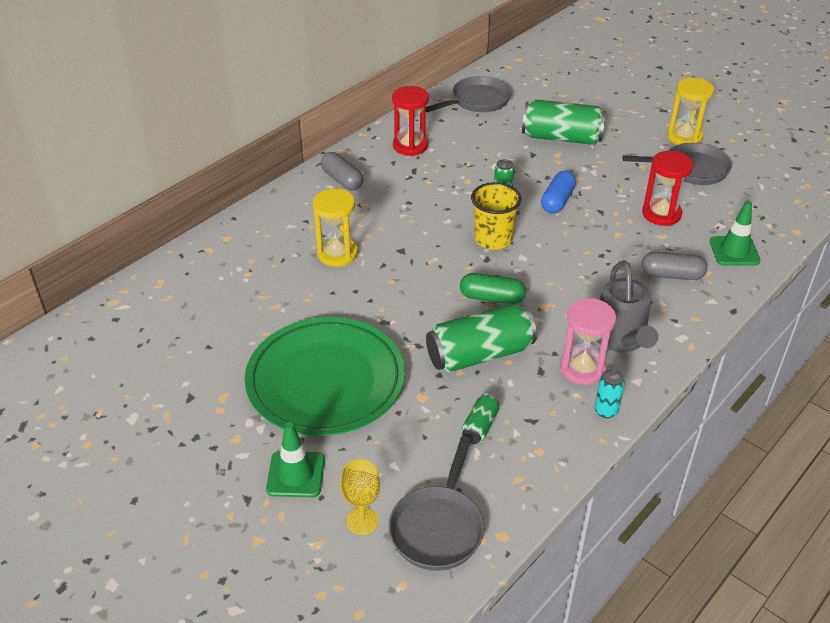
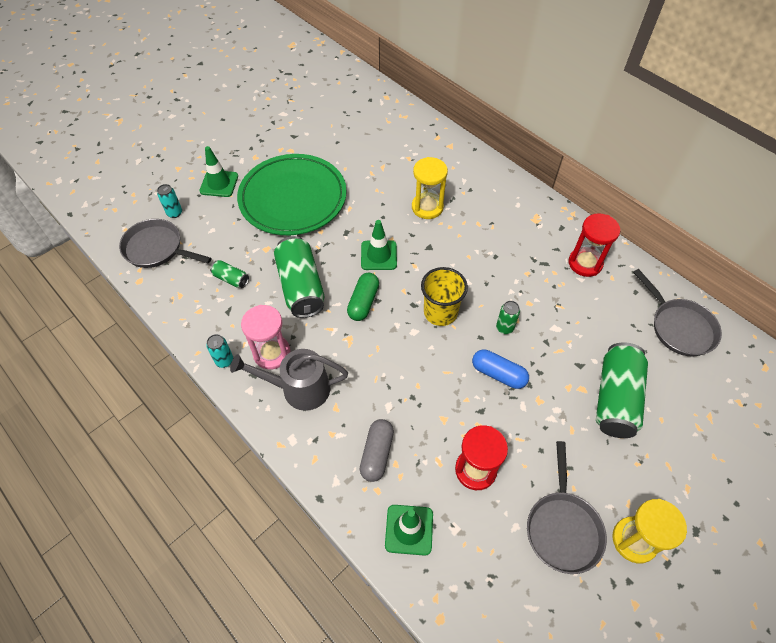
camera: 95 degrees right, 15 degrees up
grey capsule [321,152,363,191] -> none
yellow goblet [340,459,380,535] -> turquoise can [157,184,182,218]
none -> green traffic cone [361,220,397,270]

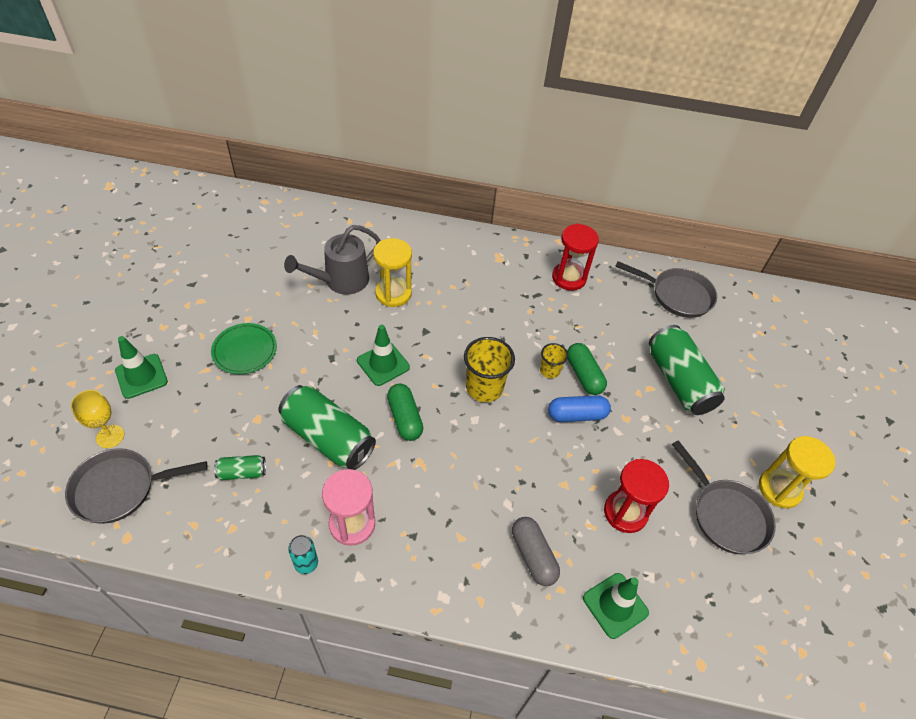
camera: 40 degrees left, 5 degrees down
turquoise can [157,184,182,218] -> yellow goblet [71,390,124,448]
grey watering can [230,349,348,411] -> grey watering can moved to [284,225,381,295]
green plate [237,154,347,235] -> green plate [211,323,277,374], size x0.48
green can [496,301,520,334] -> yellow cup [540,343,568,378]
none -> green capsule [567,343,607,395]

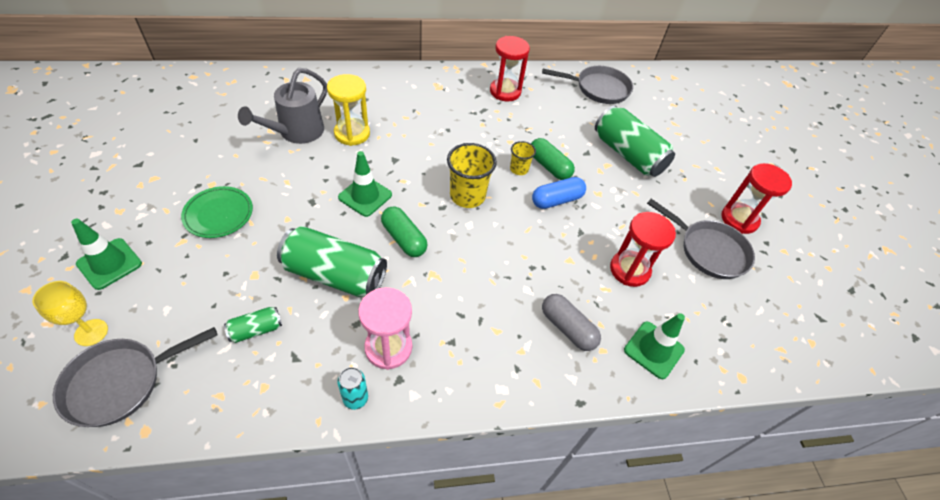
camera: 20 degrees left, 0 degrees up
yellow hourglass [759,436,835,508] -> red hourglass [721,163,792,234]

